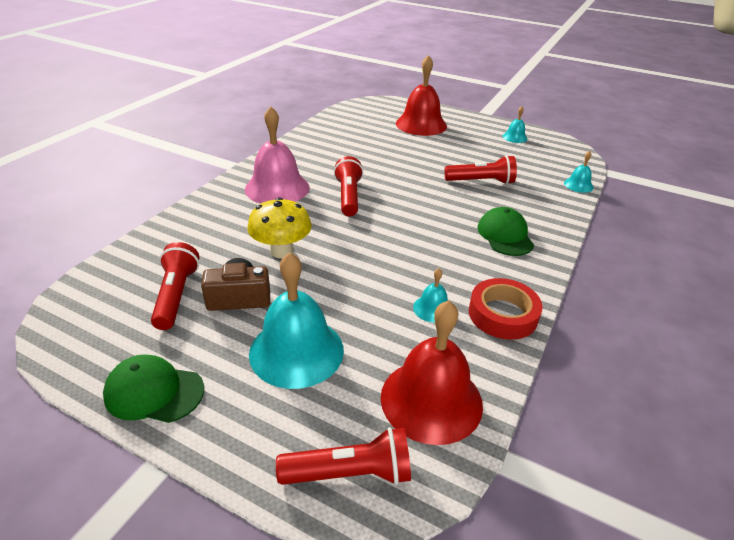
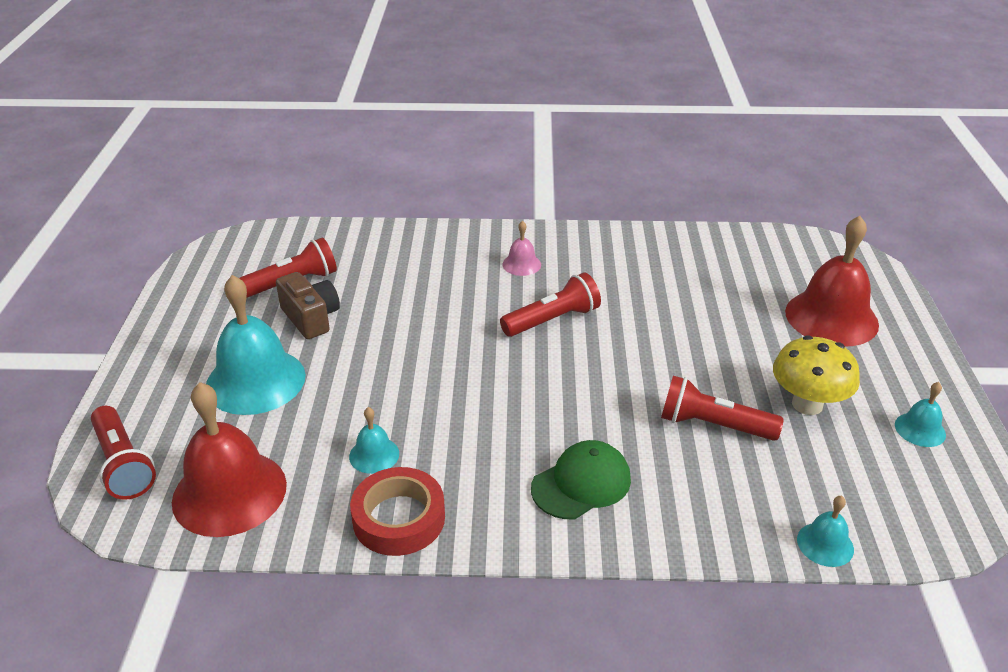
camera: 65 degrees right, 0 degrees up
green cap [103,354,204,423] -> none
pink bell [245,106,310,204] -> pink bell [502,221,541,276], size x0.47
yellow mushroom [247,197,312,258] -> yellow mushroom moved to [773,336,860,415]
red flashlight [445,155,517,184] -> red flashlight turned 135 degrees clockwise [661,376,784,441]

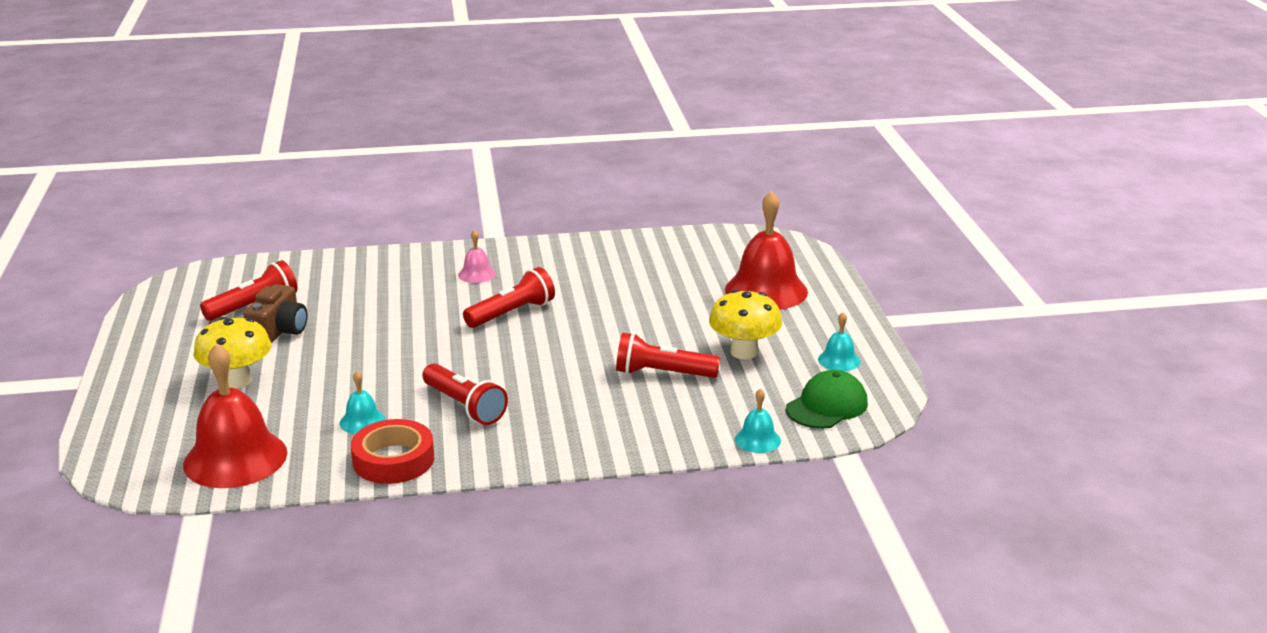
camera: 10 degrees left, 10 degrees down
red flashlight [91,406,156,500] -> red flashlight moved to [422,363,508,425]
turquoise bell [206,275,306,415] -> yellow mushroom [193,317,272,389]
brown camera [276,272,340,339] -> brown camera turned 60 degrees clockwise [243,284,308,343]
green cap [531,440,631,519] -> green cap moved to [786,370,868,429]

